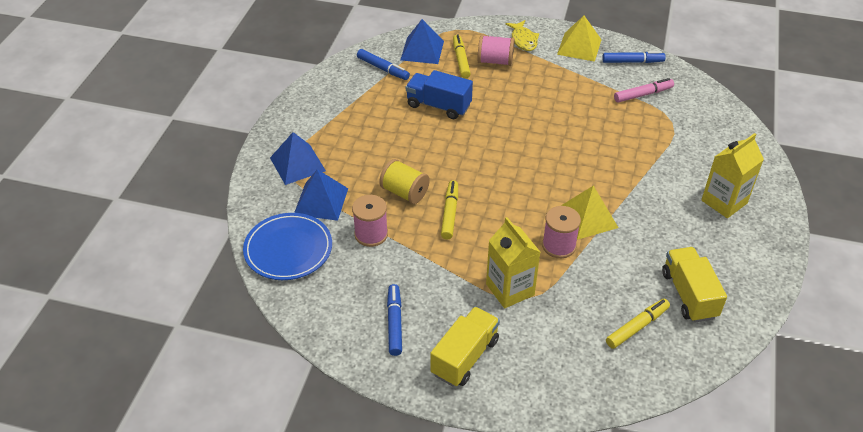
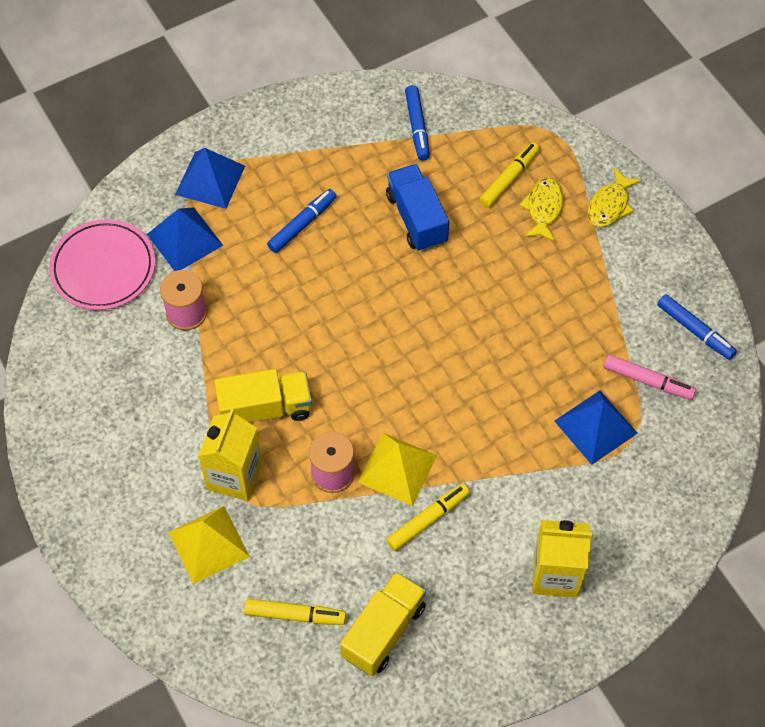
camera: 45 degrees right, 15 degrees up
blue plate [243,213,332,280] -> pink plate [49,219,155,310]
yellow spool [379,159,430,204] -> none
blue marker [387,284,402,356] -> blue marker moved to [267,189,336,253]
blue pyramid [400,19,444,64] -> blue pyramid moved to [555,390,638,465]
yellow truck [430,307,500,387] -> yellow truck moved to [214,369,312,422]
yellow marker [441,180,458,239] -> yellow marker moved to [386,483,470,551]
pink spool [477,35,515,66] -> yellow fish [520,178,564,242]
yellow pyramid [557,16,602,62] -> yellow pyramid moved to [168,506,250,584]

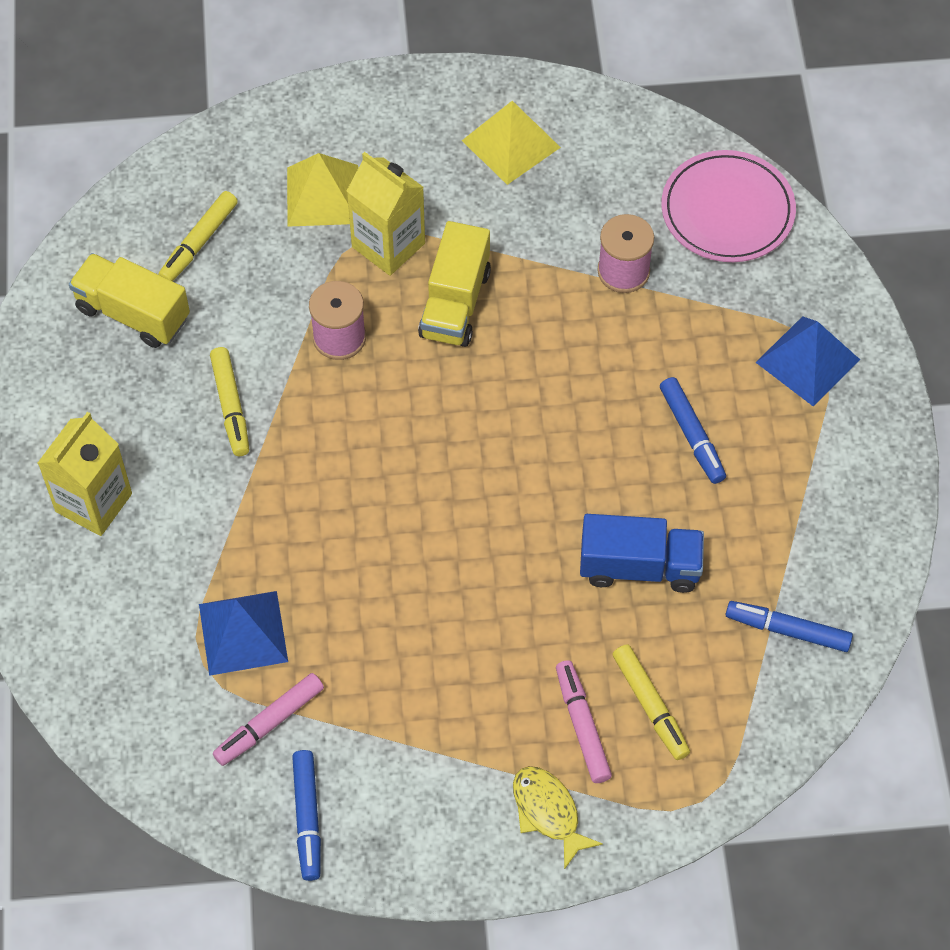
camera: 115 degrees right, 0 degrees up
blue pyramid [147,207,223,271] -> none
yellow truck [340,572,426,676] -> yellow truck turned 150 degrees clockwise [69,253,190,348]
yellow pyramid [357,433,437,506] -> yellow pyramid moved to [462,101,561,185]
yellow fish [520,178,564,242] -> pink marker [556,660,612,783]
blue marker [657,294,737,360] -> blue marker turned 75 degrees counterclockwise [292,750,321,881]

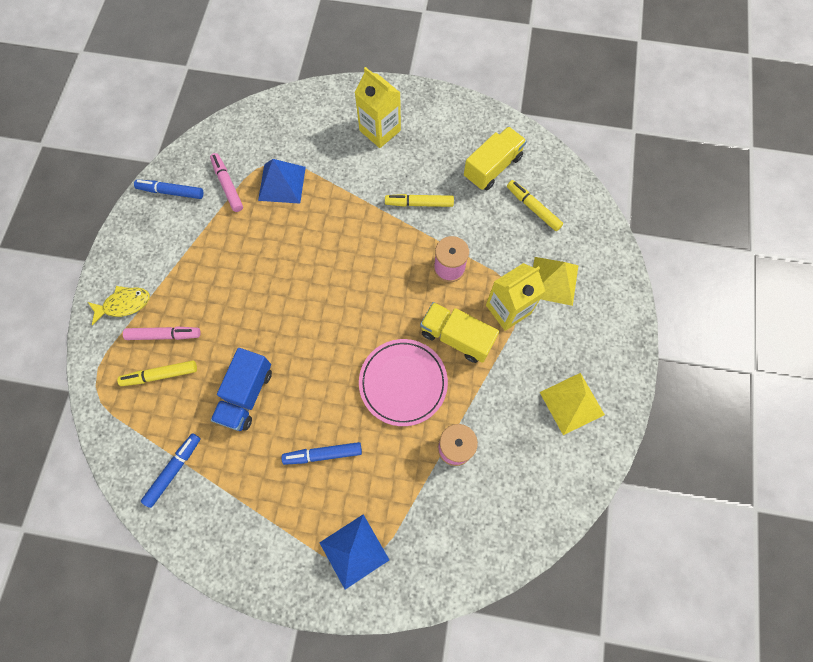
camera: 105 degrees right, 10 degrees up
pink plate [661,150,796,262] -> pink plate moved to [359,339,448,426]

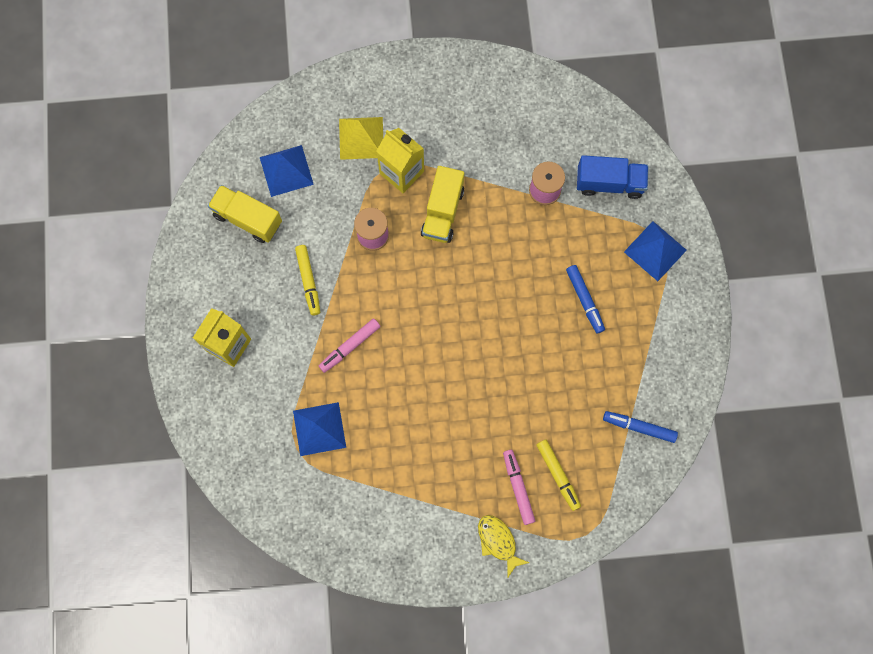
camera: 105 degrees left, 5 degrees up
blue marker [134,180,204,199] -> none
pink marker [210,153,243,212] -> pink marker moved to [319,318,381,373]
blue truck [211,348,272,431] -> blue truck moved to [577,155,648,199]
pink plate [359,339,448,426] -> none
yellow marker [507,180,563,231] -> blue pyramid [260,145,314,197]
yellow pyramid [540,373,605,435] -> none

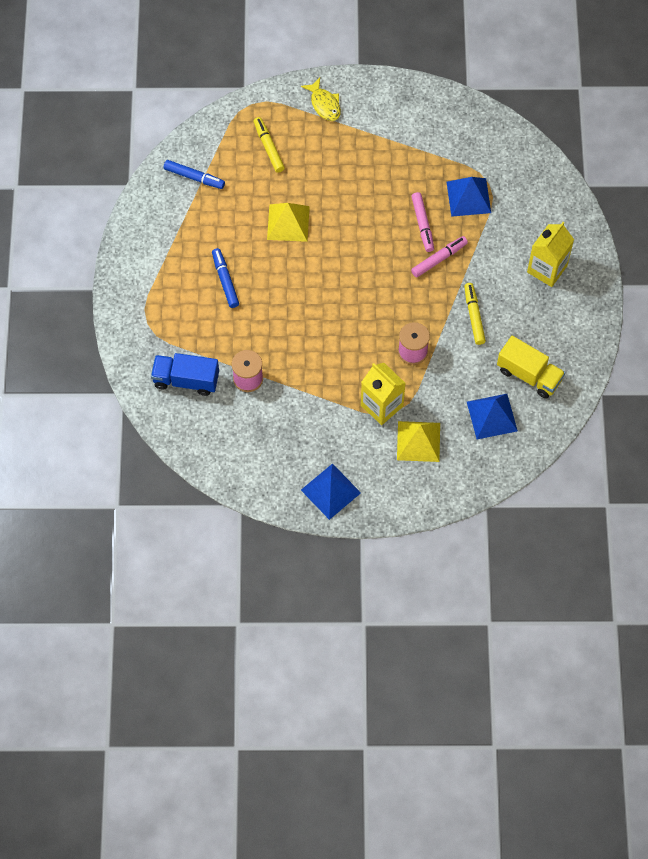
camera: 175 degrees left, 10 degrees down
yellow truck [421,166,464,243] -> none
pink marker [503,450,535,525] -> pink marker moved to [411,192,434,252]
blue pyramid [624,221,687,281] -> blue pyramid moved to [301,463,361,520]
none -> yellow pyramid [267,203,310,242]

